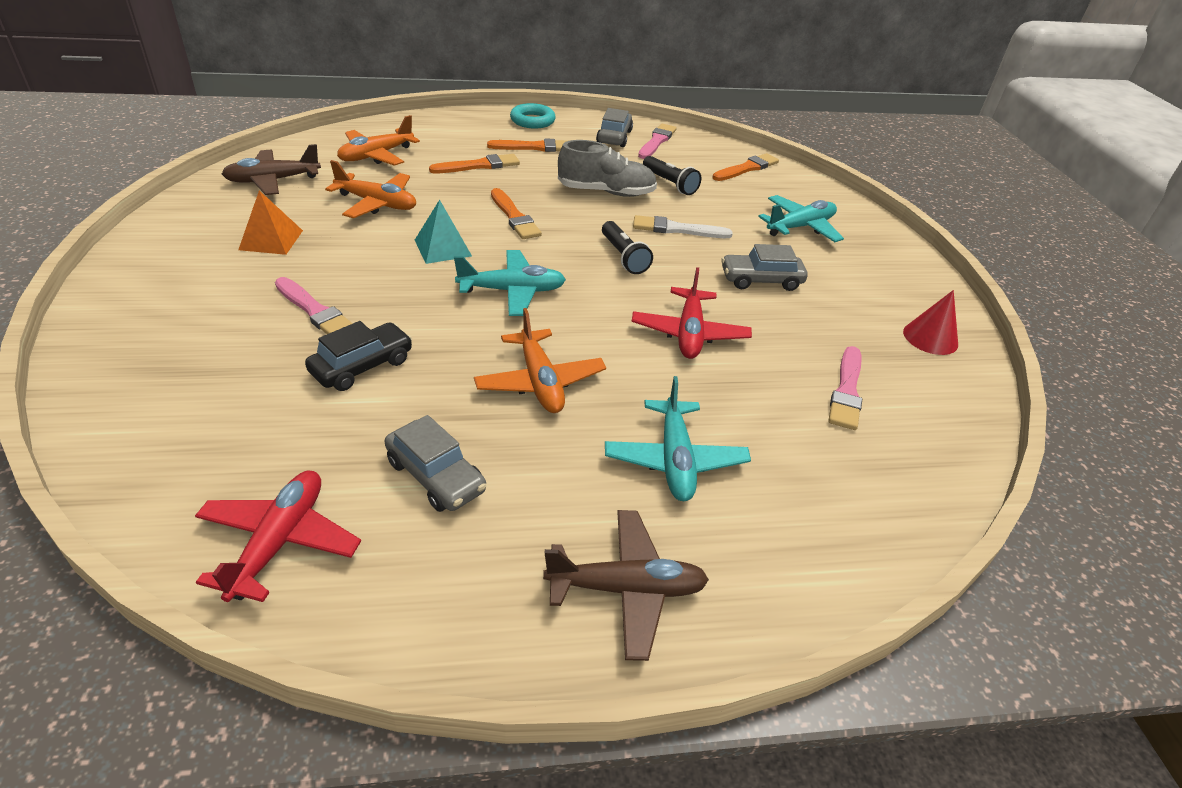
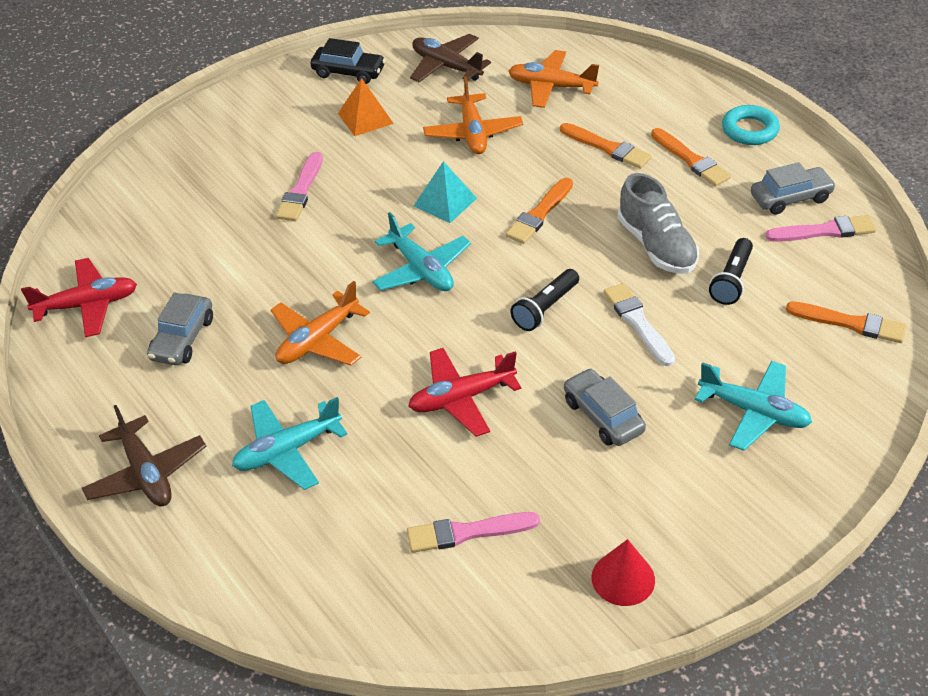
camera: 65 degrees right, 5 degrees up
black car [305,321,412,391] -> black car moved to [311,38,386,84]

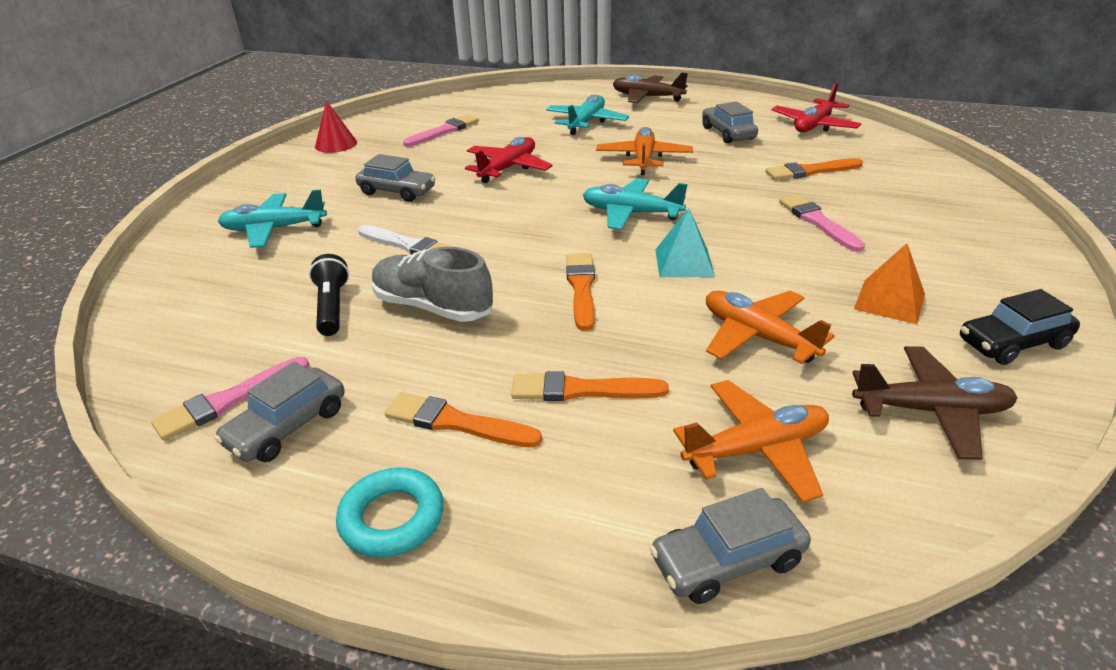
camera: 145 degrees right, 10 degrees down
black flashlight [511,269,579,331] -> none
orange brush [786,302,906,343] -> orange brush moved to [765,158,863,180]
none -> grey car [649,488,811,604]

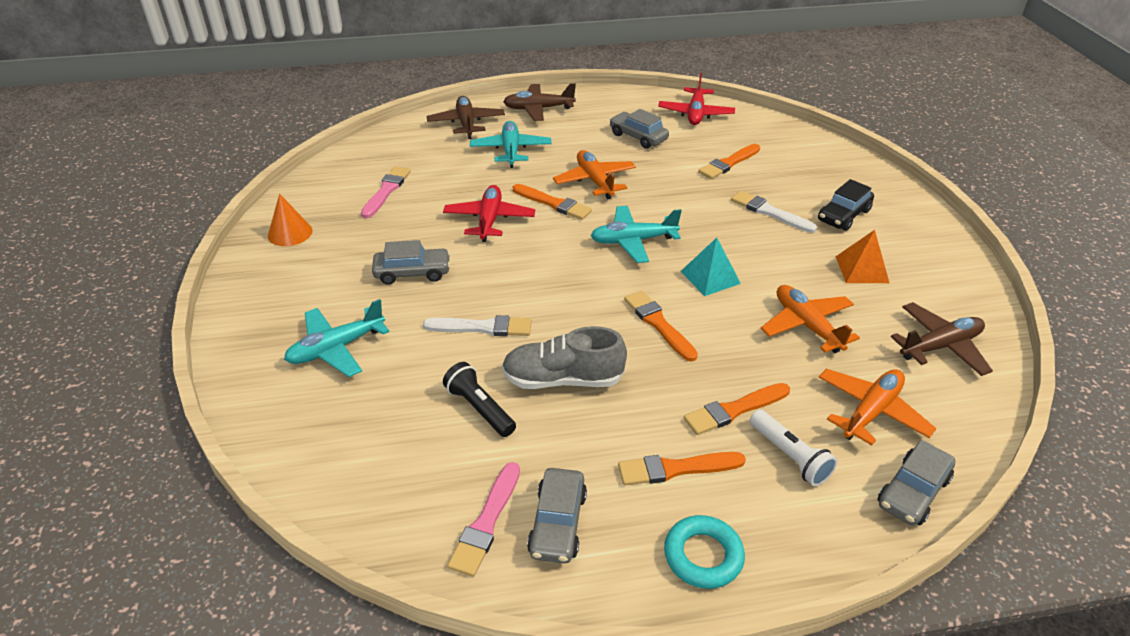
camera: 30 degrees left, 5 degrees up
red cone [315,100,357,153] -> orange cone [268,194,312,246]
orange plane [706,291,835,364] -> orange plane turned 45 degrees clockwise [761,285,860,353]
pink brush [779,194,865,252] -> white brush [731,191,817,233]
black car [960,289,1080,365] -> black car moved to [818,179,874,231]
none -> brown plane [427,96,505,139]
none -> orange brush [513,184,592,220]
none -> white flashlight [750,410,838,486]

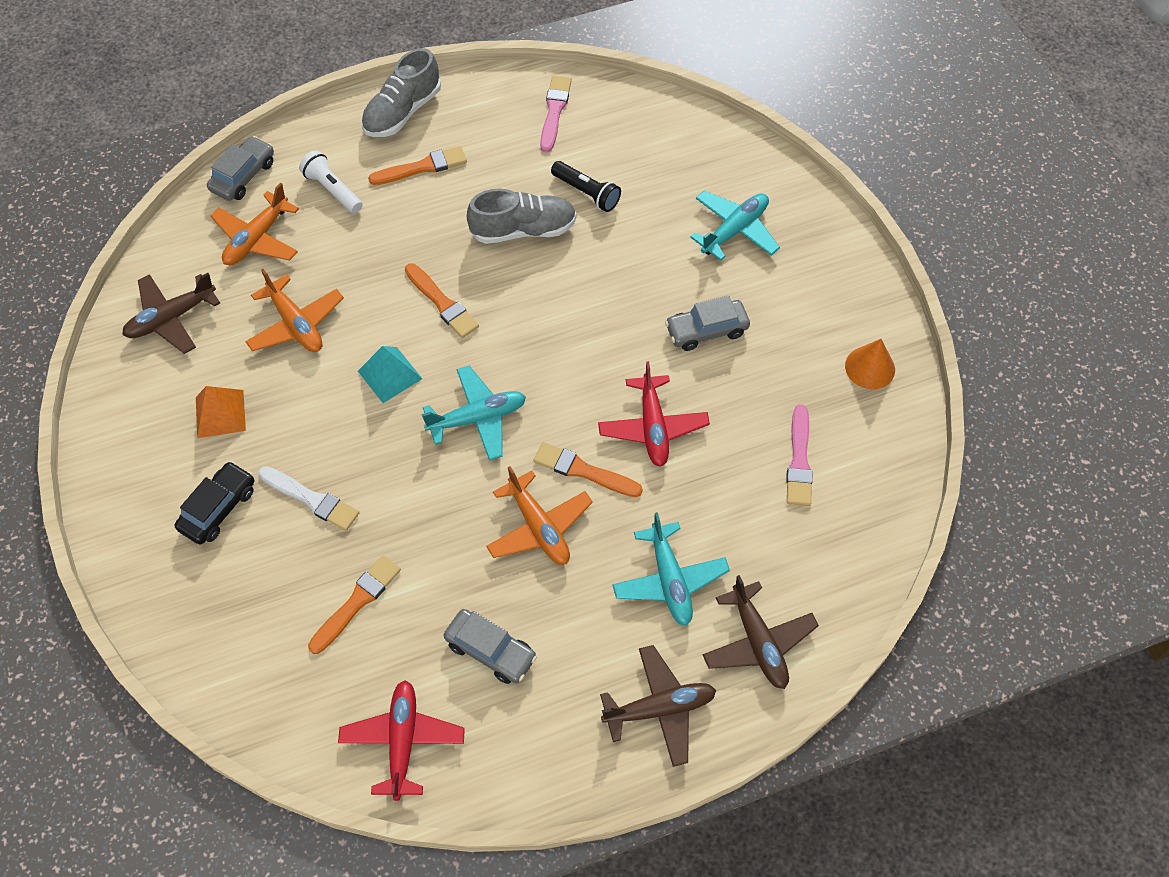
camera: 170 degrees right, 20 degrees up
white brush [423,315,531,336] -> none
grey car [527,468,587,563] -> none
turquoise ring [664,515,745,589] -> grey shoe [362,48,441,137]
orange brush [684,383,790,435] -> none

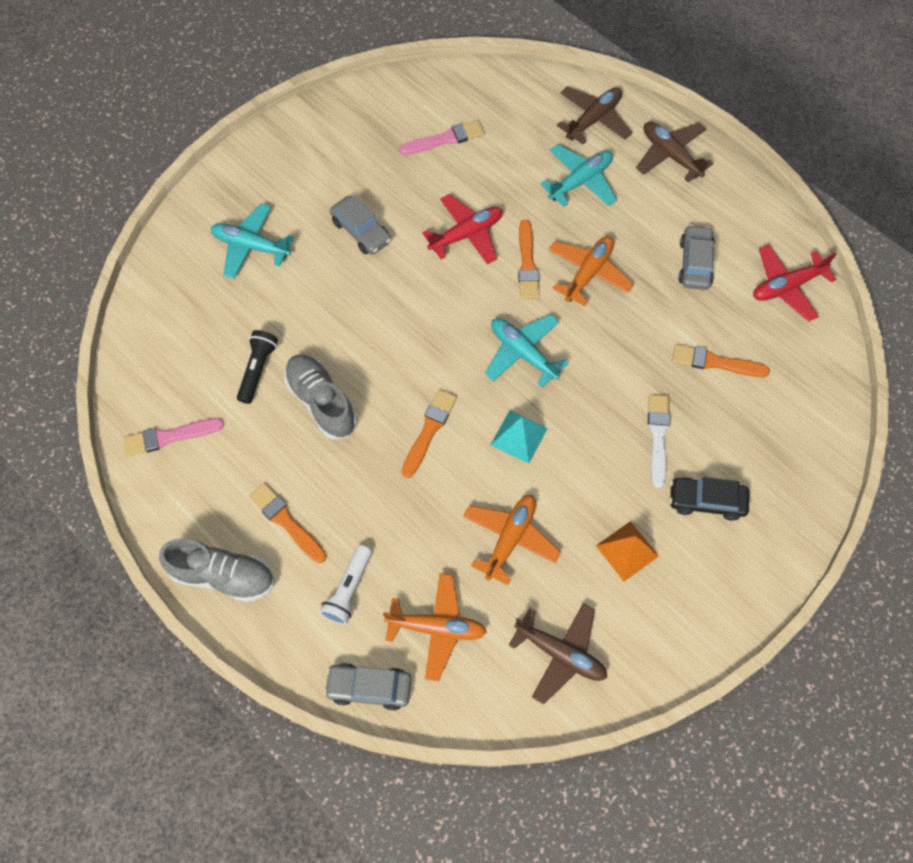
camera: 115 degrees left, 5 degrees up
orange cone [845,339,895,389] -> none

